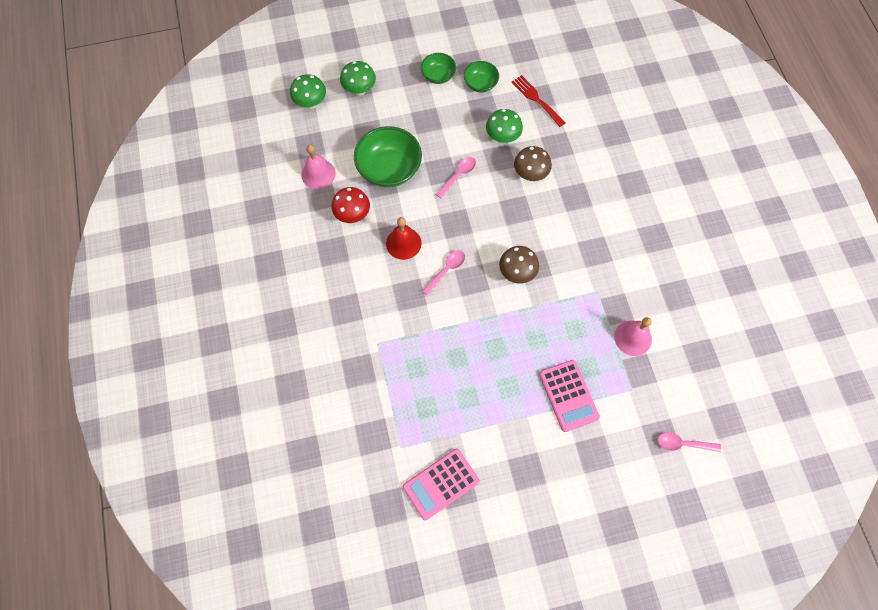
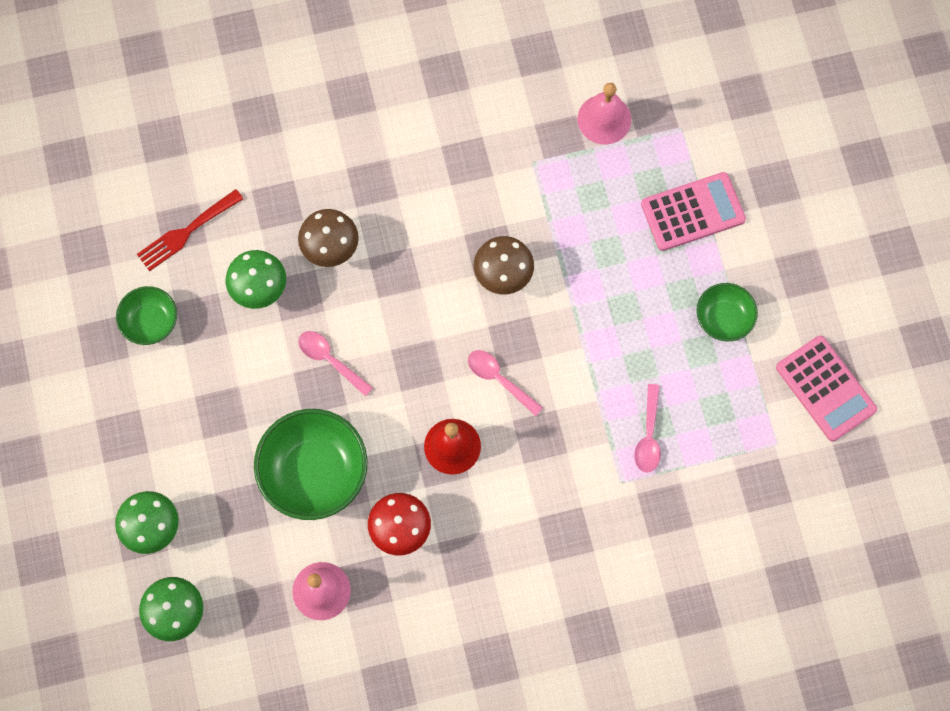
camera: 90 degrees left, 5 degrees up
green bowl [421,53,456,84] -> green bowl moved to [696,283,758,341]
pink spoon [658,432,721,452] -> pink spoon moved to [634,384,661,473]

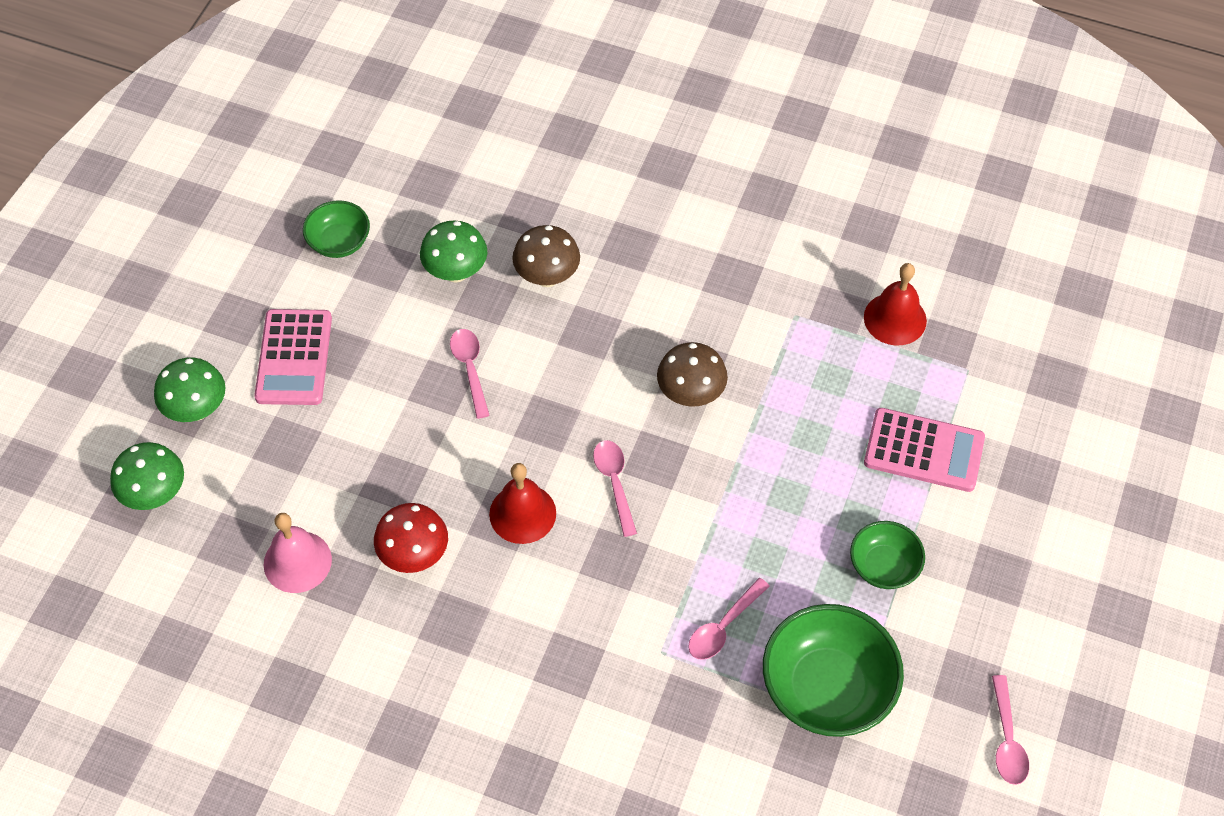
camera: 35 degrees right, 15 degrees down
red fork [137,189,243,271] -> none
green bowl [254,409,367,520] -> green bowl moved to [763,604,904,737]
pink bell [578,83,631,144] -> red bell [864,263,927,346]
pink calculator [776,335,877,441] -> pink calculator moved to [254,309,332,405]
none -> pink spoon [992,675,1029,785]

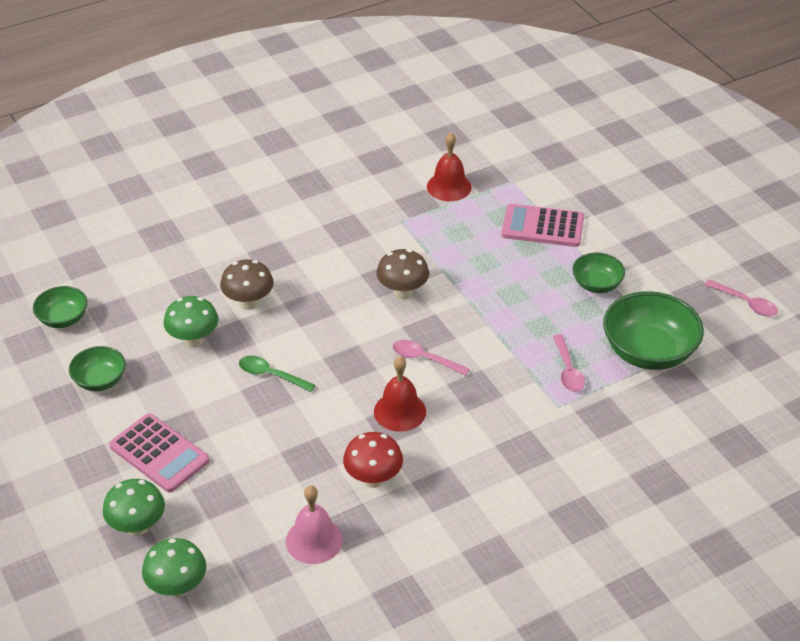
camera: 50 degrees left, 15 degrees down
pink spoon [450,329,490,419] -> green spoon [239,356,315,392]
pink calculator [864,408,985,492] -> pink calculator turned 135 degrees counterclockwise [501,204,584,247]
none -> green bowl [33,286,87,328]

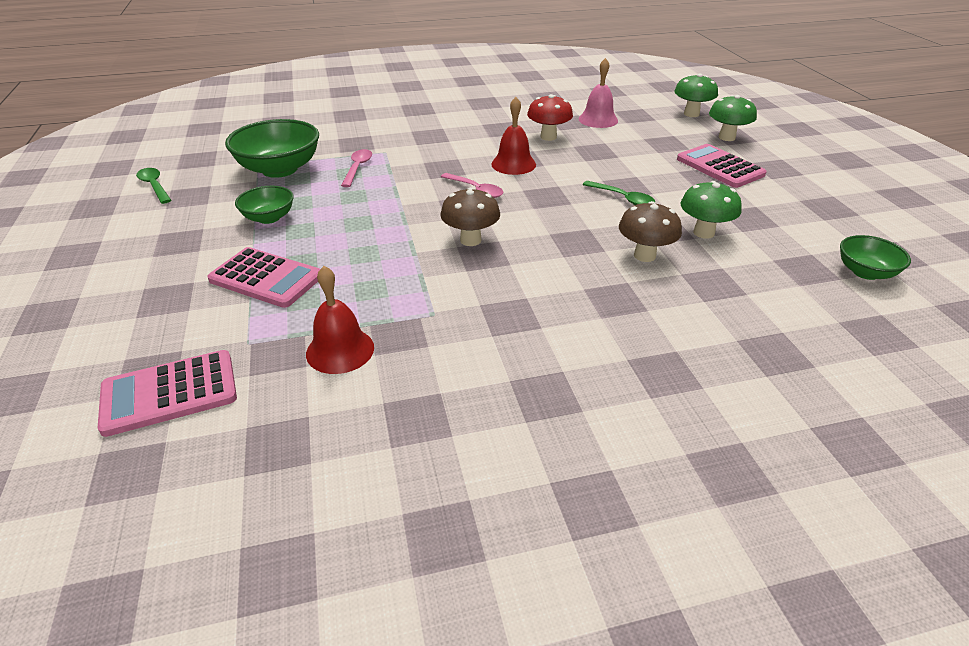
camera: 165 degrees left, 5 degrees down
green bowl [69,346,126,391] -> none
pink spoon [705,280,778,316] -> green spoon [136,168,171,204]
none -> pink calculator [98,350,237,437]

